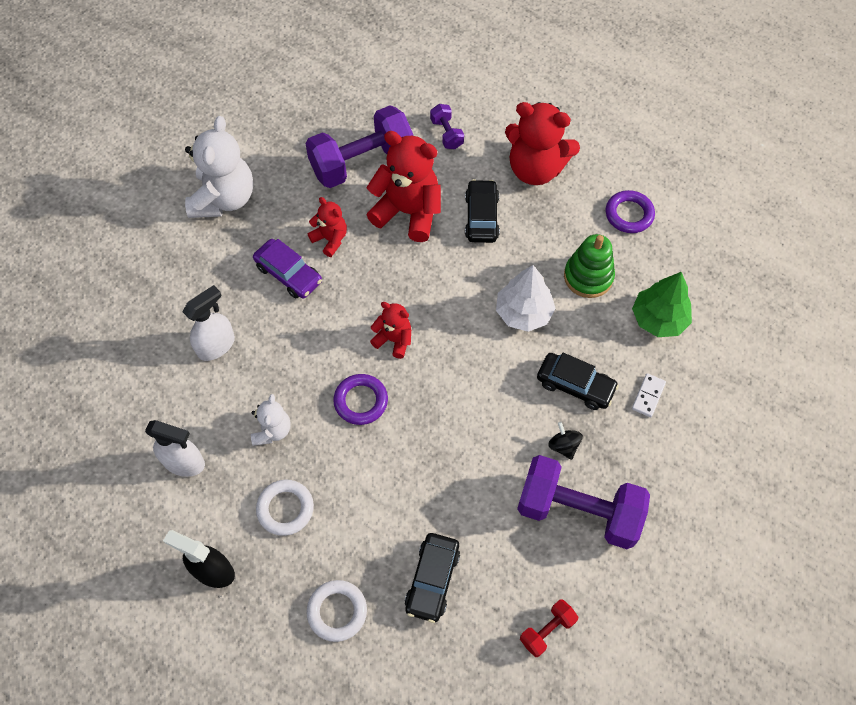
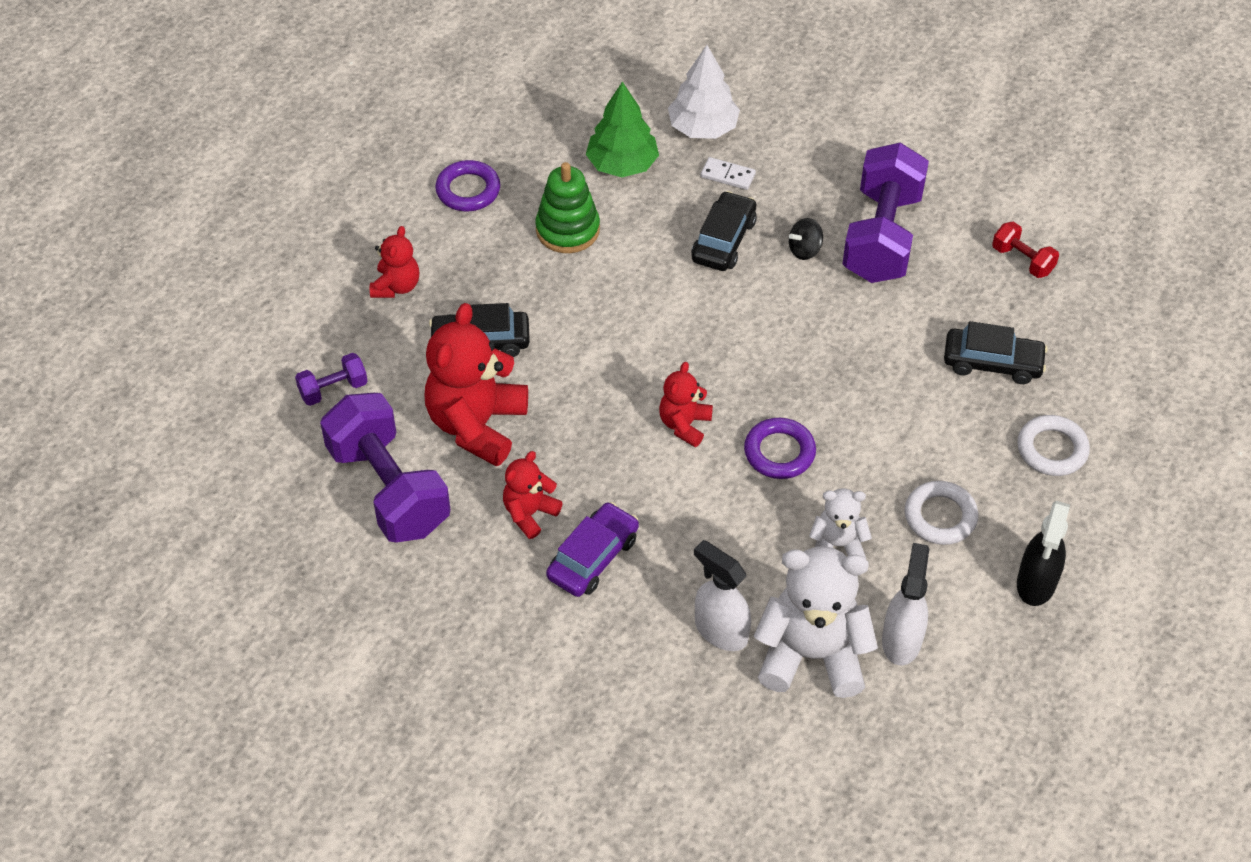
camera: 95 degrees left, 10 degrees down
white teddy bear [185,116,253,218] -> white teddy bear moved to [754,546,878,698]
white tree [496,265,556,332] -> white tree moved to [668,45,740,139]
red teddy bear [505,102,580,185] -> red teddy bear [370,226,419,298], size x0.53

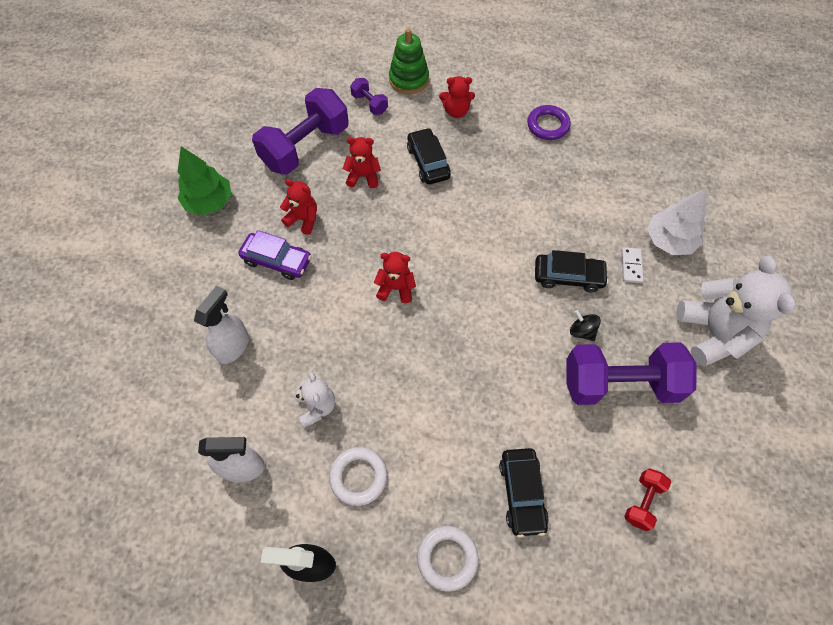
camera: 75 degrees right, 10 degrees up
red teddy bear [425,303,528,466] -> red teddy bear [343,137,381,188], size x0.53
green stacking toy [535,162,600,253] -> green stacking toy moved to [389,28,429,94]
green tree [586,81,659,177] -> green tree moved to [177,146,231,215]
purple ring [744,418,816,479] -> none
white teddy bear [754,546,878,698] -> white teddy bear moved to [677,256,795,367]

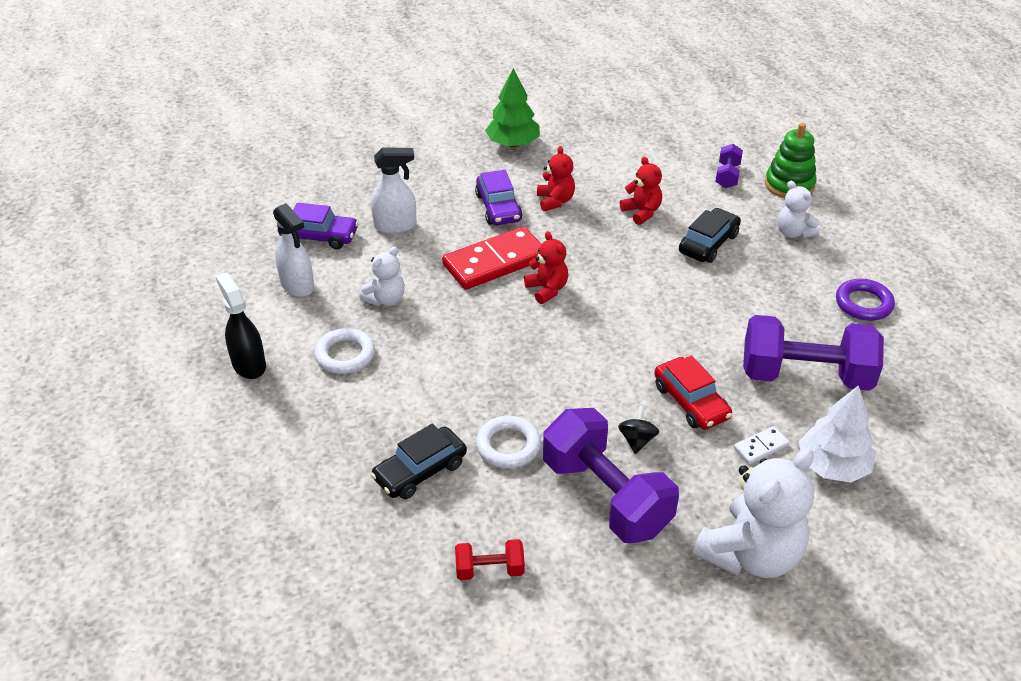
camera: 55 degrees right, 20 degrees down
purple dumbbell [252,88,349,175] -> purple dumbbell moved to [743,315,884,391]
white ring [417,526,479,592] -> white ring moved to [476,416,541,469]
red teddy bear [439,76,475,118] -> white teddy bear [778,181,820,239]
black car [535,250,609,292] -> red car [654,356,732,430]
none -> purple car [278,203,359,249]
none -> red domino [442,227,542,290]

